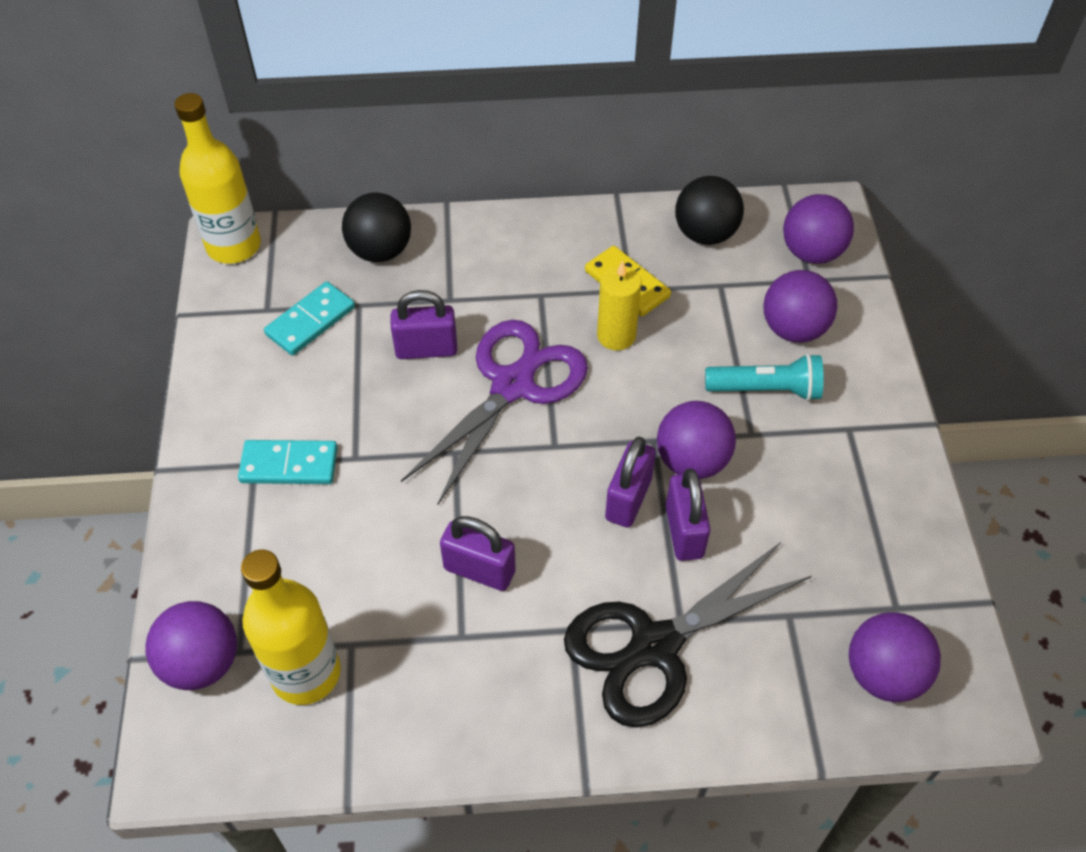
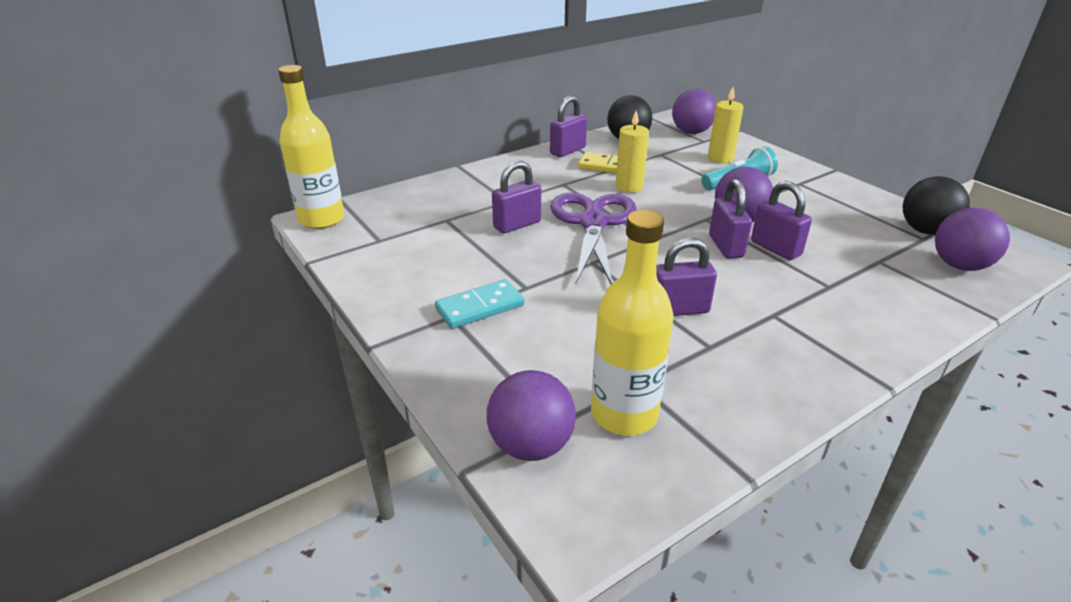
camera: 30 degrees left, 20 degrees down
turquoise domino [264,281,355,356] -> none
black ball [342,192,411,262] -> black ball moved to [903,176,970,235]
black scissors [564,542,812,728] -> none
purple ball [764,270,837,343] -> yellow candle [708,87,744,163]
none -> purple padlock [550,95,587,157]

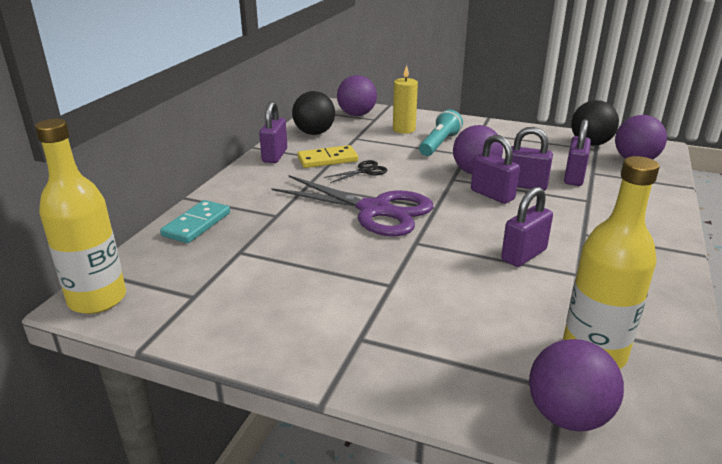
camera: 35 degrees left, 5 degrees down
turquoise domino [435,279,524,329] -> turquoise domino moved to [160,200,230,243]
purple padlock [492,161,541,234] -> purple padlock moved to [564,119,591,186]
purple scissors [550,193,637,285] -> purple scissors turned 150 degrees clockwise [272,175,433,237]
yellow candle [616,110,649,193] -> black scissors [324,160,387,183]

